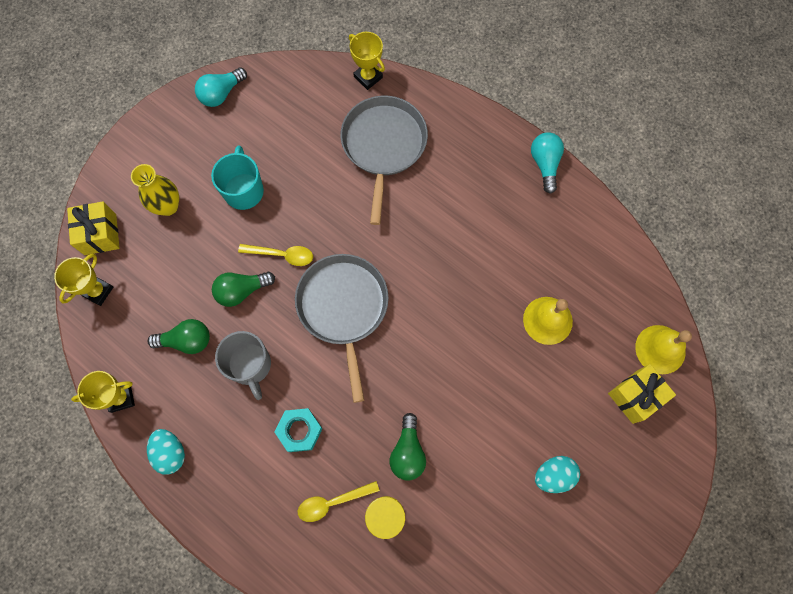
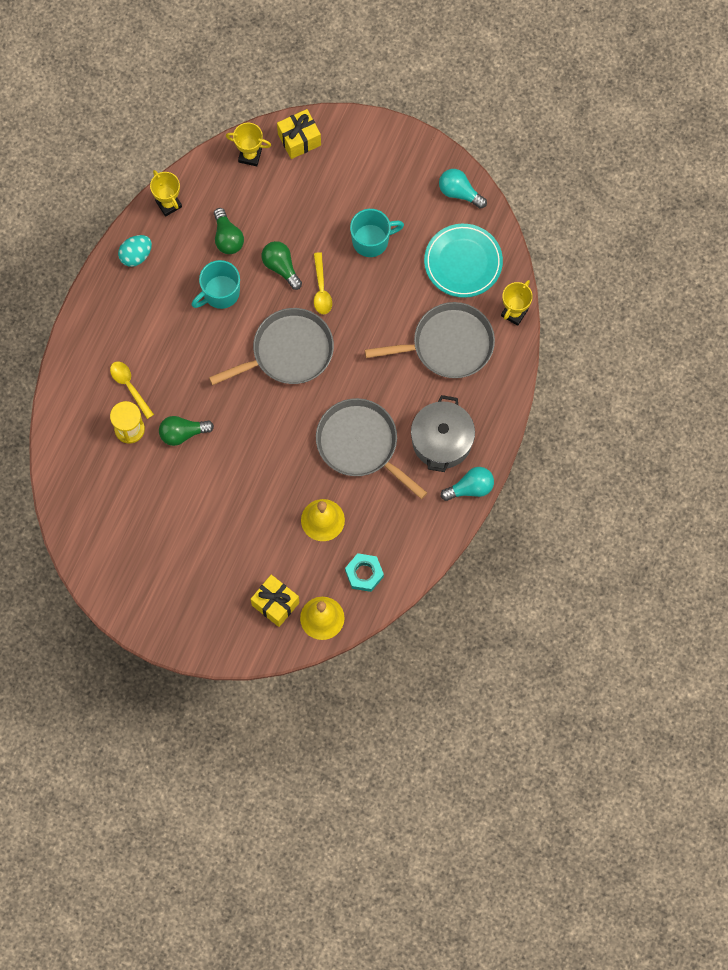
camera: 75 degrees right, 0 degrees up
yellow vase [131,164,179,216] -> none
grey mug [215,331,271,400] -> turquoise mug [192,260,240,309]
turquoise nut [275,408,322,452] -> turquoise nut moved to [345,553,384,592]
turquoise egg [535,456,580,493] -> none
none -> grey pan [316,398,427,499]
none -> grey pot [411,395,475,472]
none -> turquoise plate [424,224,503,298]

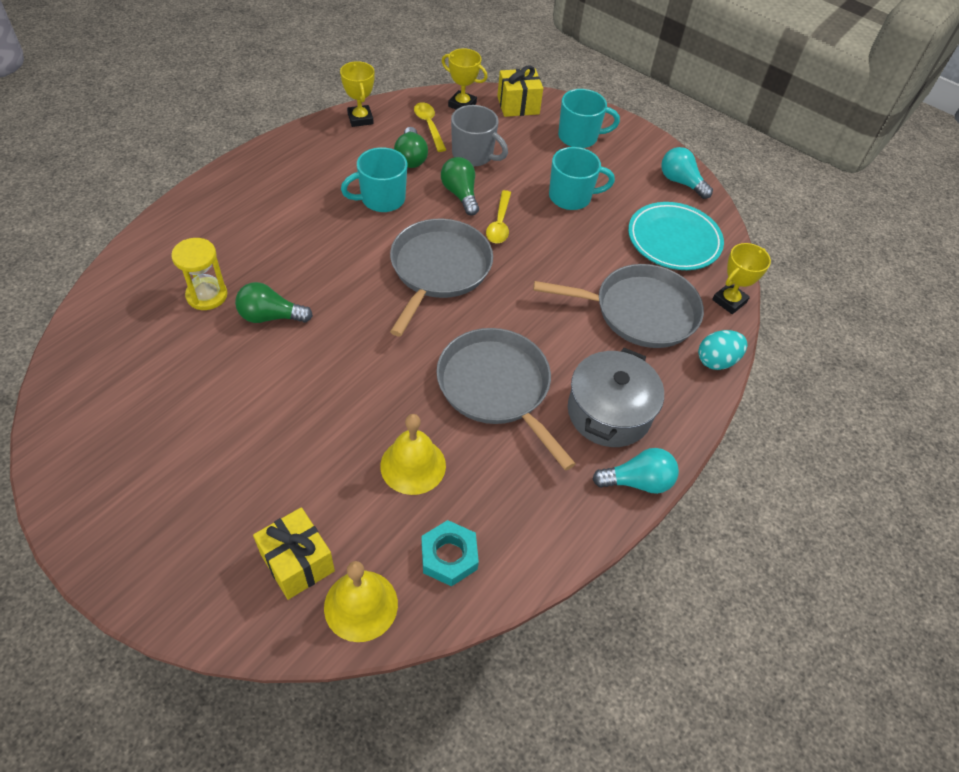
camera: 10 degrees right, 20 degrees down
yellow spoon [110,362,154,419] -> yellow spoon moved to [414,102,446,152]
turquoise egg [118,235,152,267] -> turquoise egg moved to [698,330,748,370]
grey pan [209,308,334,385] -> grey pan turned 60 degrees counterclockwise [390,219,493,337]
none -> grey mug [451,105,508,166]
none -> turquoise mug [558,89,620,148]

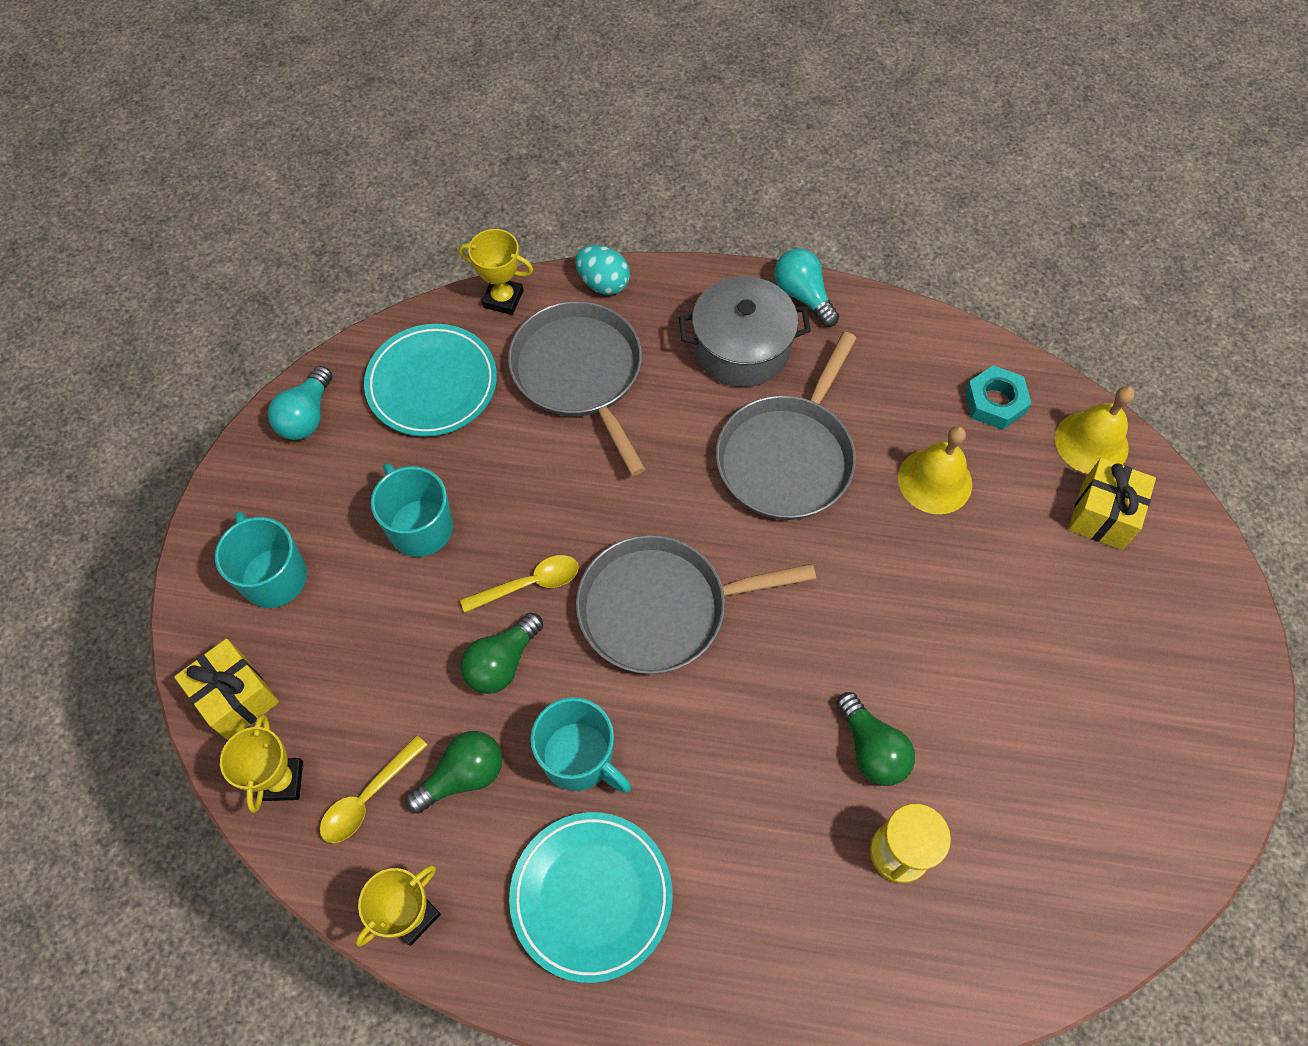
camera: 115 degrees left, 10 degrees up
grey mug [451,105,508,166] -> none
none -> turquoise plate [509,812,673,983]

